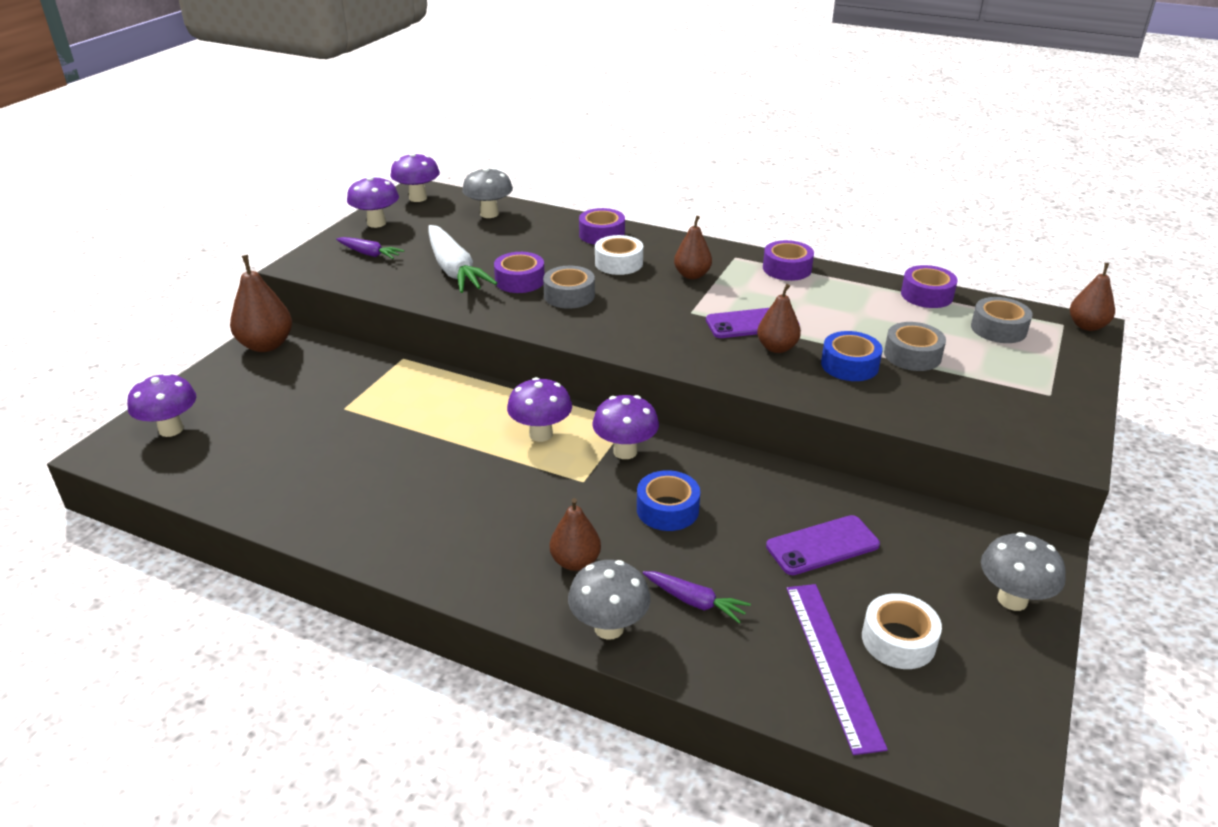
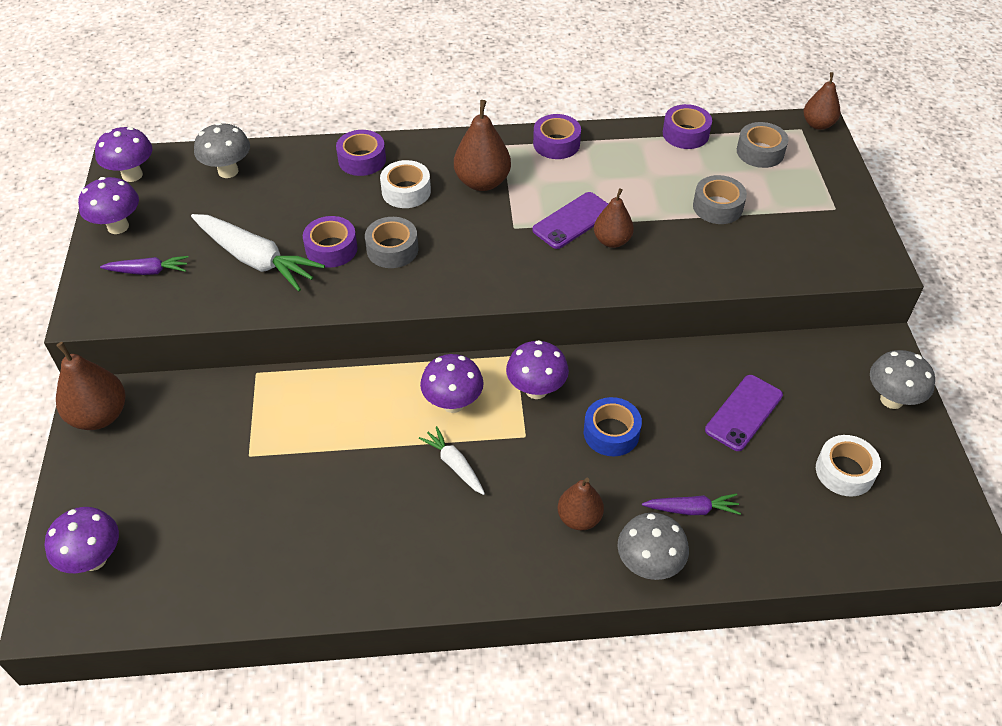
camera: 30 degrees left, 15 degrees up
brown pear [674,216,712,279] -> brown pear [454,100,511,191], size x1.52
purple ruler [786,584,888,755] -> none
blue tape [821,331,883,381] -> none
none -> white carrot [419,426,485,495]

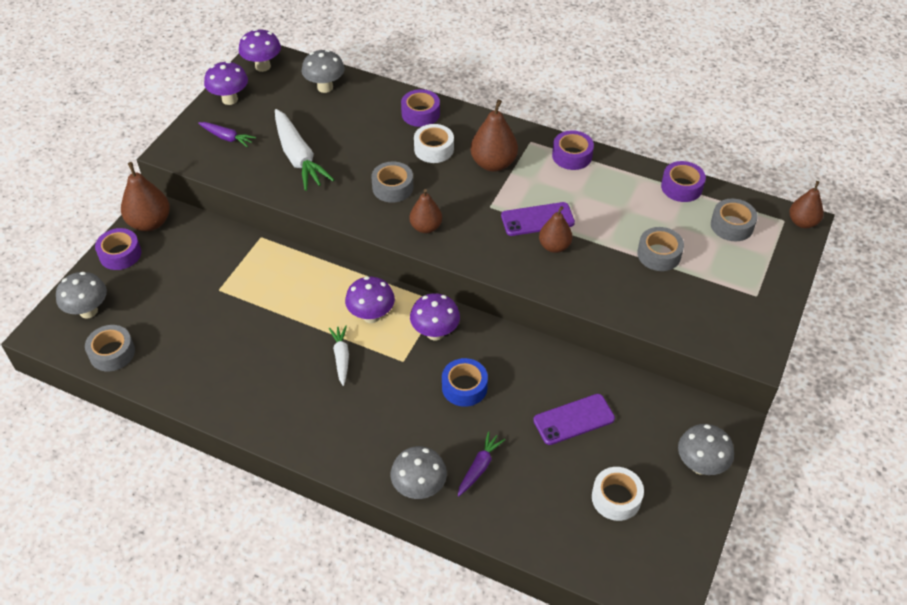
camera: 30 degrees right, 0 degrees up
purple mushroom [45,507,119,573] -> grey mushroom [56,272,107,319]
purple tape [303,216,358,268] -> purple tape moved to [95,228,141,270]
brown pear [558,478,604,530] -> brown pear moved to [410,189,442,233]
purple carrot [642,493,741,515] -> purple carrot turned 90 degrees counterclockwise [458,431,505,496]
none -> grey tape [85,325,135,371]

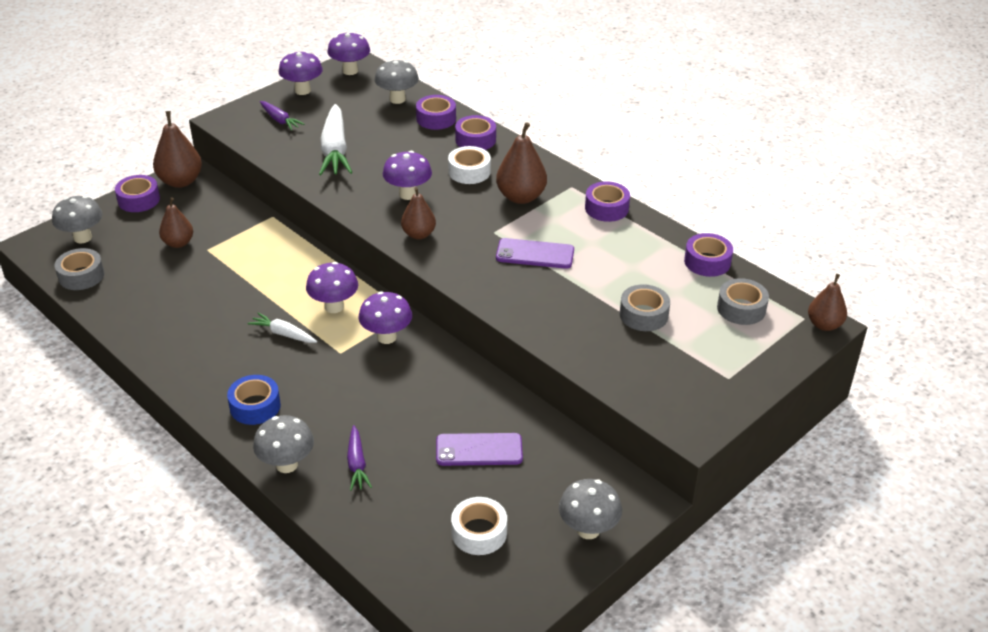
camera: 20 degrees right, 10 degrees down
white carrot [329,326,349,386] -> white carrot turned 75 degrees counterclockwise [248,312,317,343]
grey tape [371,161,413,203] -> purple mushroom [382,151,432,200]
blue tape [442,358,488,407] -> blue tape moved to [227,375,281,425]
purple carrot [458,431,505,496] -> purple carrot turned 120 degrees clockwise [347,425,372,491]
brown pear [539,206,573,253] -> brown pear moved to [159,197,193,248]
none -> purple tape [416,95,456,130]

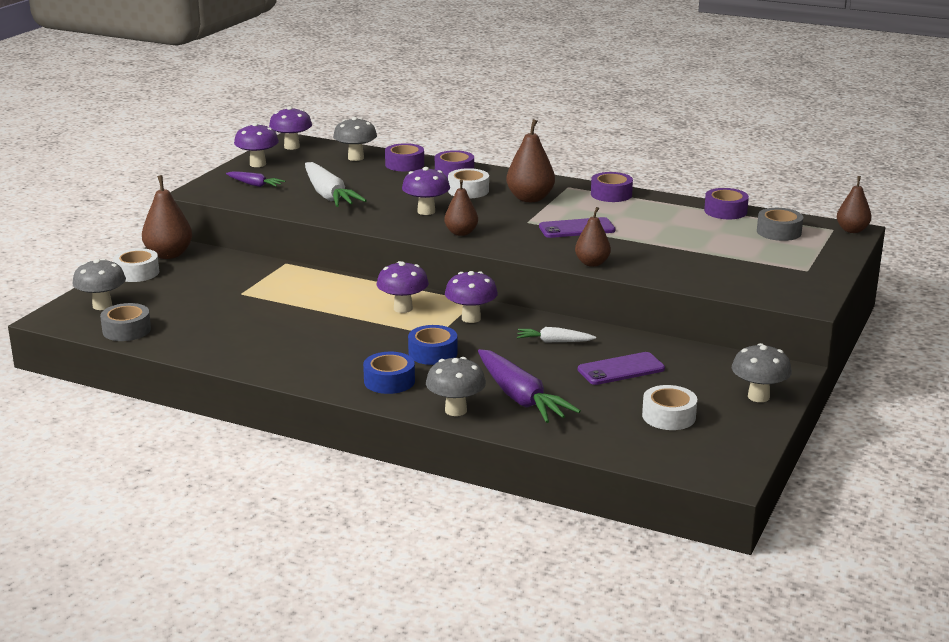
camera: 20 degrees left, 15 degrees down
purple tape [115,175,160,212] -> white tape [113,248,159,282]
brown pear [159,197,193,248] -> brown pear moved to [575,207,611,267]
white carrot [248,312,317,343] -> white carrot moved to [517,327,596,342]
purple carrot [347,425,372,491] -> purple carrot [478,349,581,423], size x1.88
grey tape [620,284,670,331] -> none
none -> blue tape [408,325,457,365]

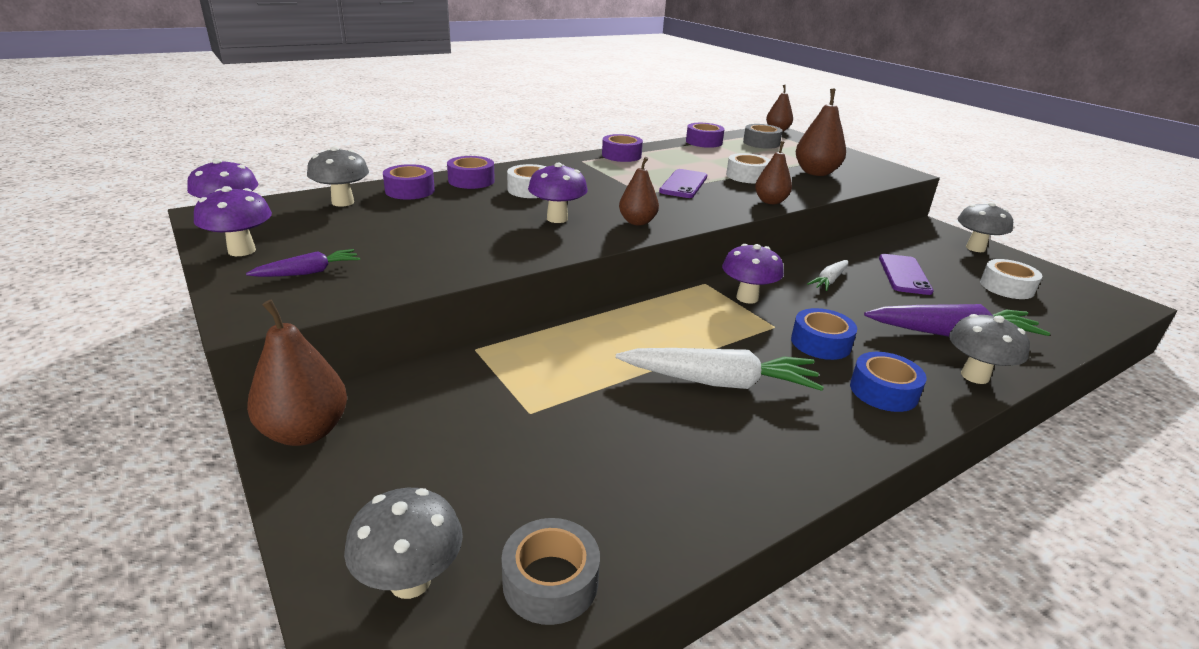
camera: 60 degrees left, 5 degrees up
white tape [113,248,159,282] -> white tape moved to [726,153,770,183]
white carrot [305,162,367,207] -> white carrot moved to [616,348,824,391]
purple mushroom [377,261,429,313] -> none
brown pear [506,119,555,202] -> brown pear moved to [796,89,846,176]

